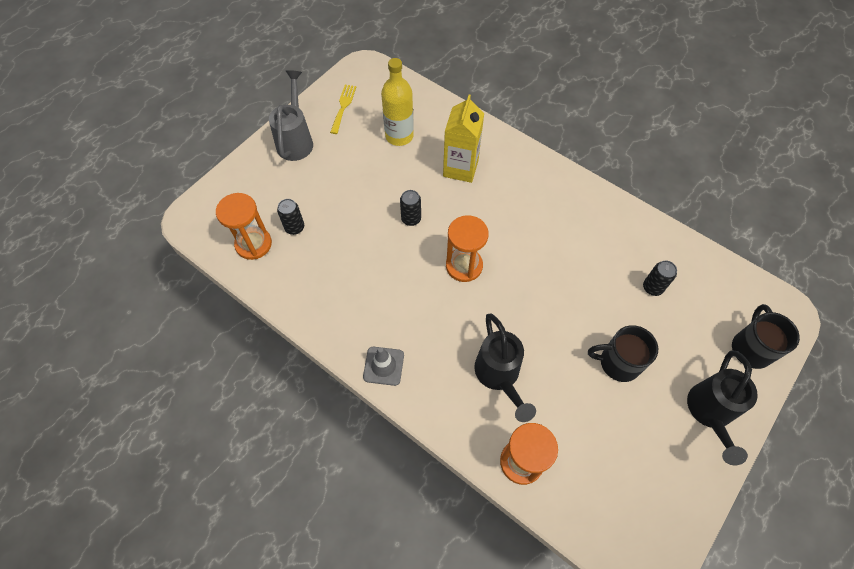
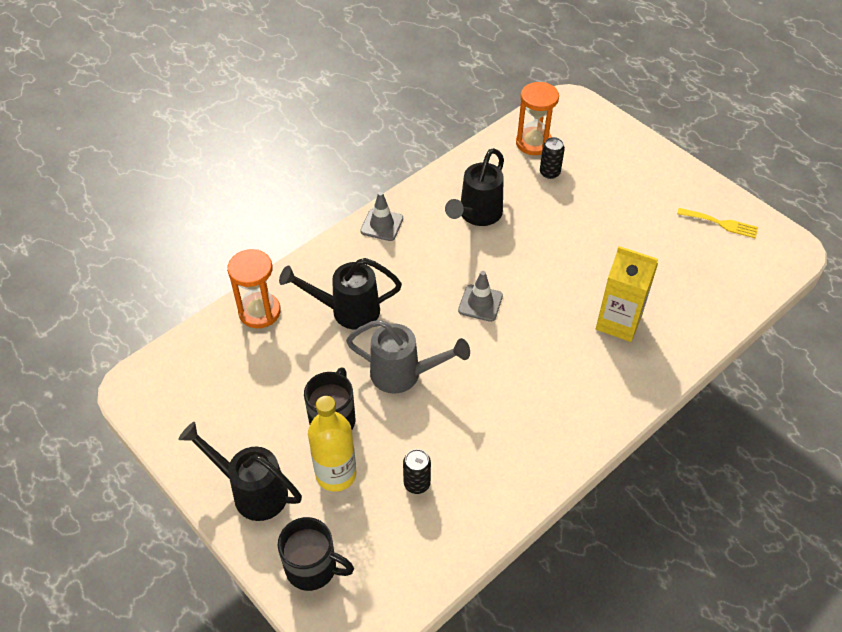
camera: 100 degrees right, 10 degrees down
grey watering can [269,70,313,161] -> grey watering can moved to [346,320,470,394]
yellow bottle [381,58,414,146] -> yellow bottle moved to [308,396,356,492]
black can [400,190,421,226] -> none
orange hourglass [446,215,489,282] -> grey traffic cone [458,271,503,322]
none -> black watering can [445,148,504,226]

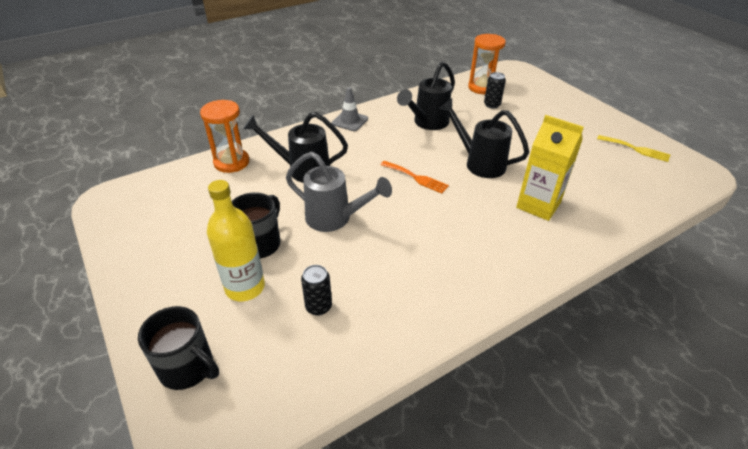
camera: 10 degrees right, 10 degrees down
black watering can [178,422,302,521] -> black watering can moved to [438,98,529,178]
grey traffic cone [458,271,503,322] -> orange fork [380,161,449,194]

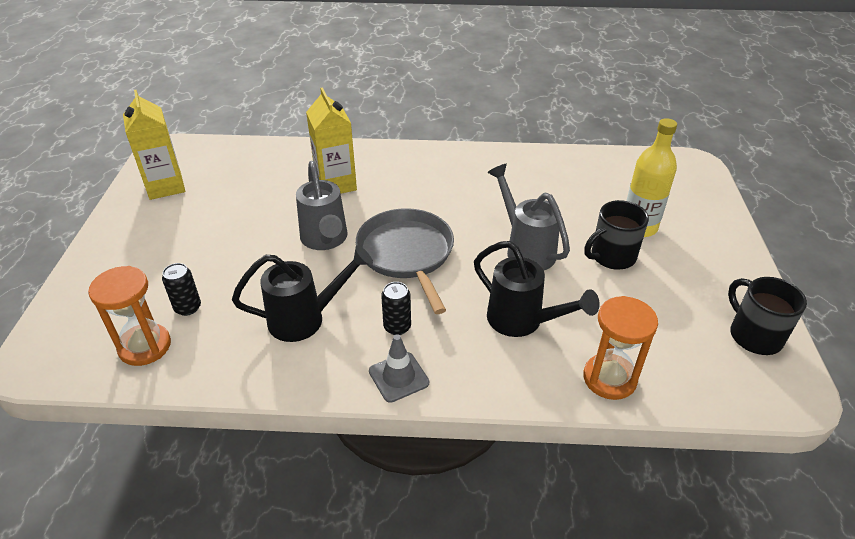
camera: 145 degrees left, 0 degrees up
black mug [138,306,219,390] -> black mug moved to [728,277,807,355]
black can [301,265,332,316] -> black can moved to [381,282,411,335]
orange fork [380,161,449,194] -> grey pan [356,208,454,314]
black watering can [438,98,529,178] -> grey watering can [296,161,348,250]
yellow fork [597,135,671,162] -> yellow carton [123,90,185,200]

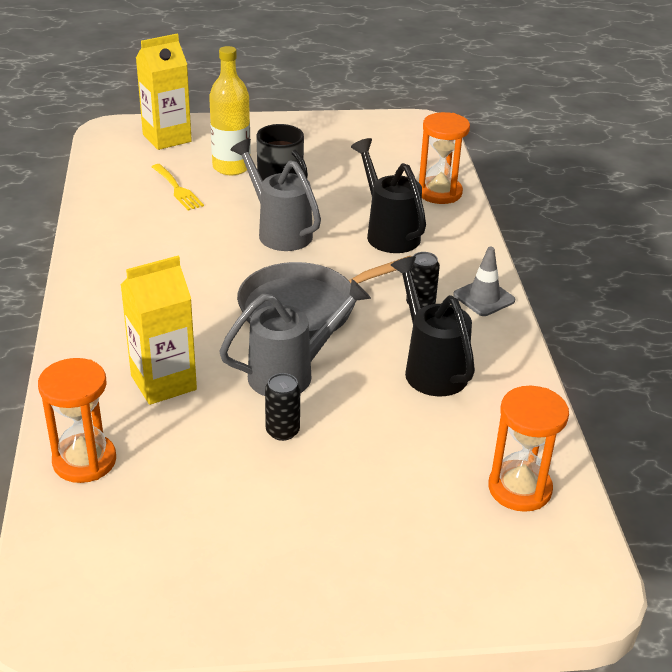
camera: 100 degrees left, 5 degrees down
yellow carton [123,90,185,200] -> yellow carton moved to [136,34,192,150]
black can [162,263,201,316] -> black can moved to [265,373,300,441]
black watering can [474,241,600,337] -> black watering can turned 60 degrees counterclockwise [351,138,426,253]
grey watering can [487,164,570,270] -> grey watering can turned 90 degrees clockwise [231,139,321,251]
black mug [728,277,807,355] -> none
none -> orange hourglass [38,358,116,483]
none -> yellow fork [152,164,204,211]

